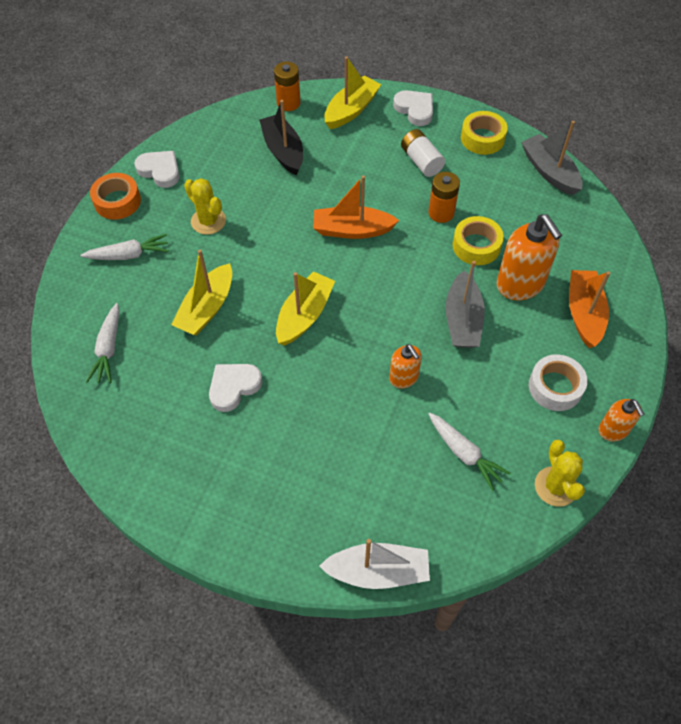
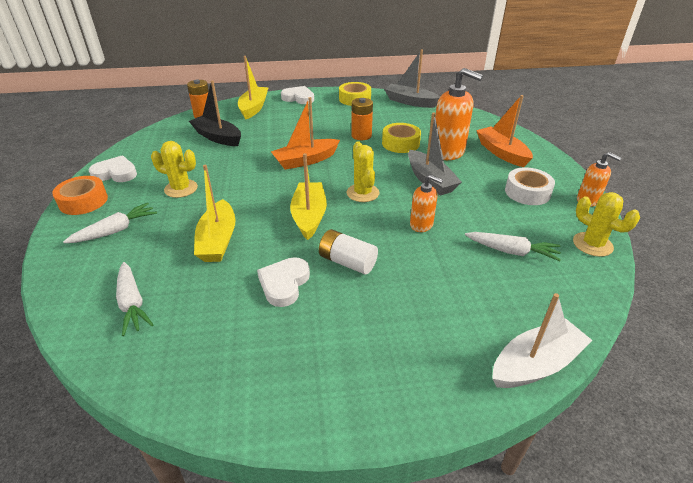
camera: 30 degrees left, 20 degrees down
white battery [401,129,445,177] -> white battery moved to [319,229,378,275]
none -> yellow cactus [346,141,379,202]

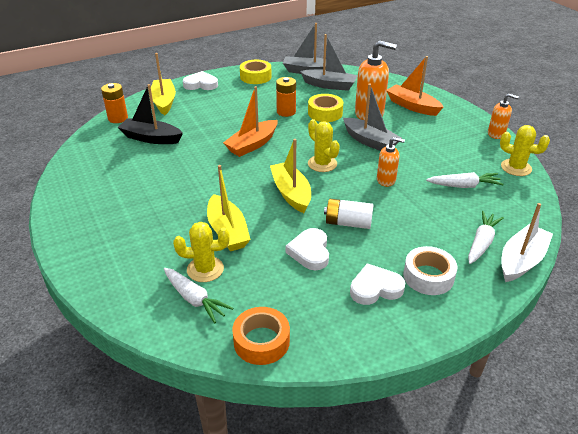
camera: 20 degrees left, 0 degrees up
orange tape [52,176,108,215] -> orange tape moved to [232,307,290,365]
white carrot [63,203,157,243] -> white carrot moved to [468,211,504,264]
white heart [88,156,137,182] -> white heart moved to [350,263,405,305]
yellow cactus [151,141,198,198] -> yellow cactus moved to [173,222,230,282]
white tape [505,167,555,205] -> white tape moved to [403,246,457,295]
none -> grey boat [300,34,358,91]

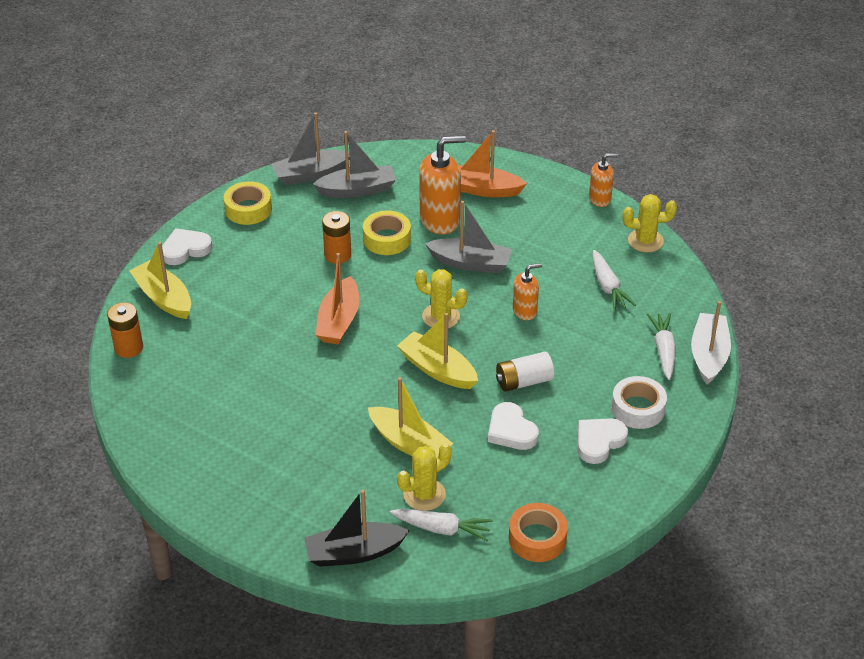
camera: 30 degrees left, 5 degrees up
black boat [118,84,183,144] -> black boat moved to [304,490,409,567]
white carrot [426,172,504,188] -> white carrot turned 105 degrees clockwise [593,250,636,311]

